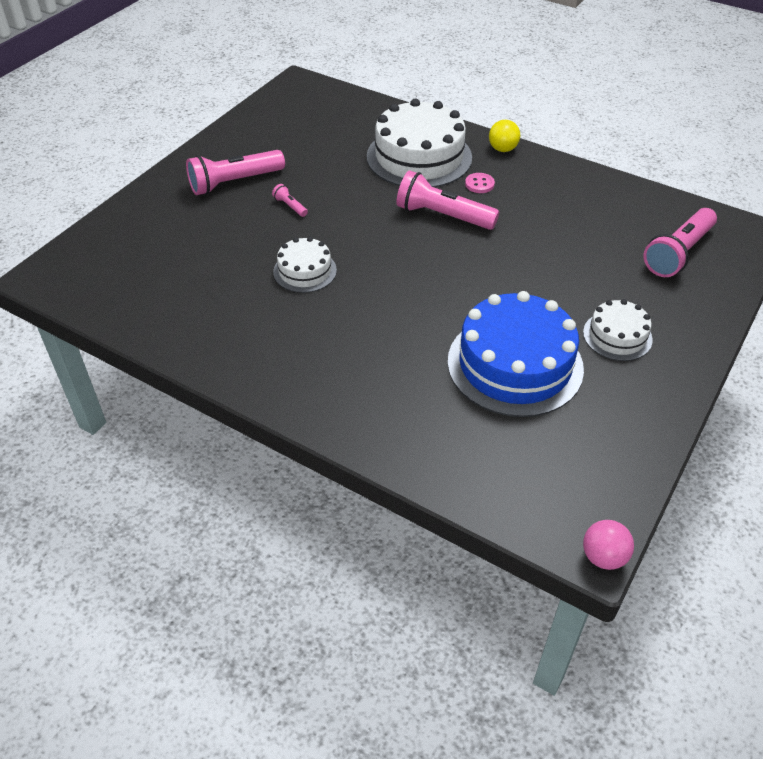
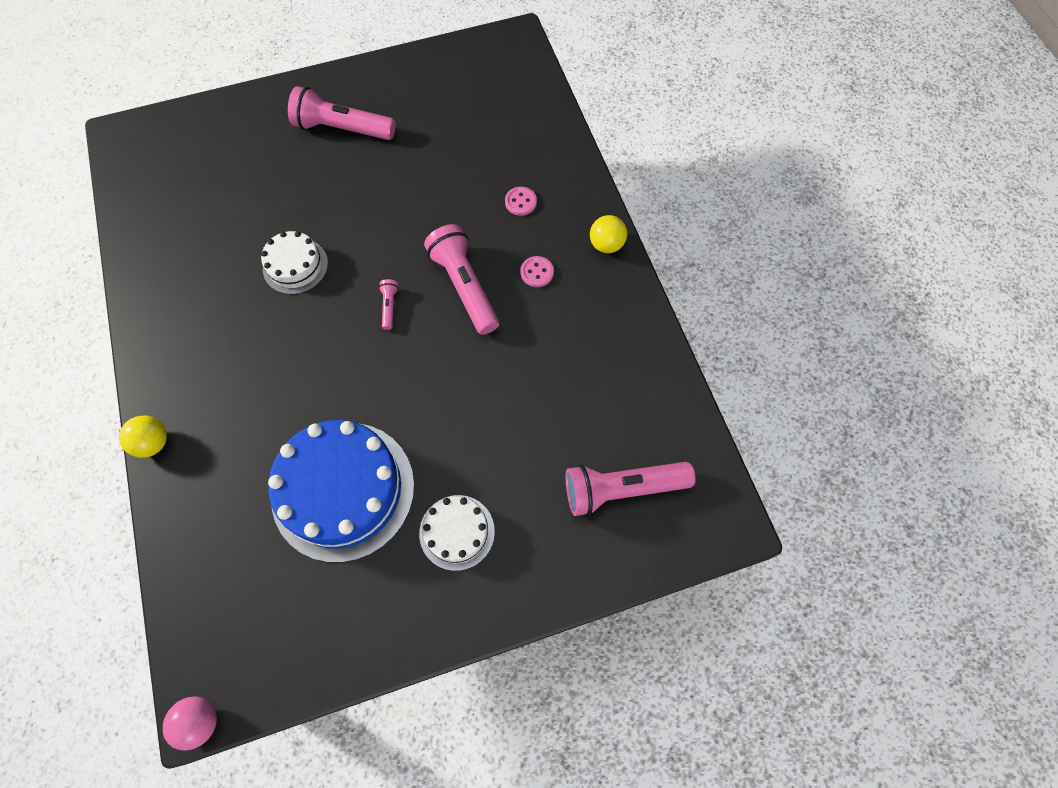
camera: 40 degrees right, 20 degrees up
pink flashlight [272,184,308,217] -> pink flashlight moved to [379,279,399,330]
white cake [367,99,472,187] -> pink button [505,187,537,216]
none -> yellow ball [119,416,167,458]

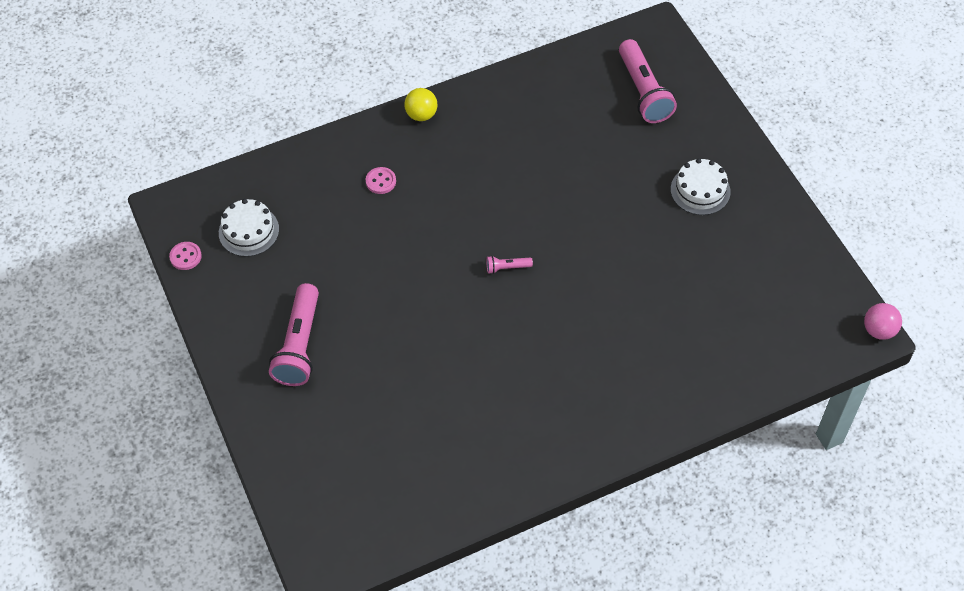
camera: 95 degrees left, 10 degrees down
yellow ball [119,416,167,458] -> none
white cake [261,231,328,294] -> white cake moved to [219,199,279,257]
blue cake [268,420,414,562] -> none
pink flashlight [424,224,499,335] -> none
pink button [520,256,554,287] -> pink button moved to [169,242,202,270]

